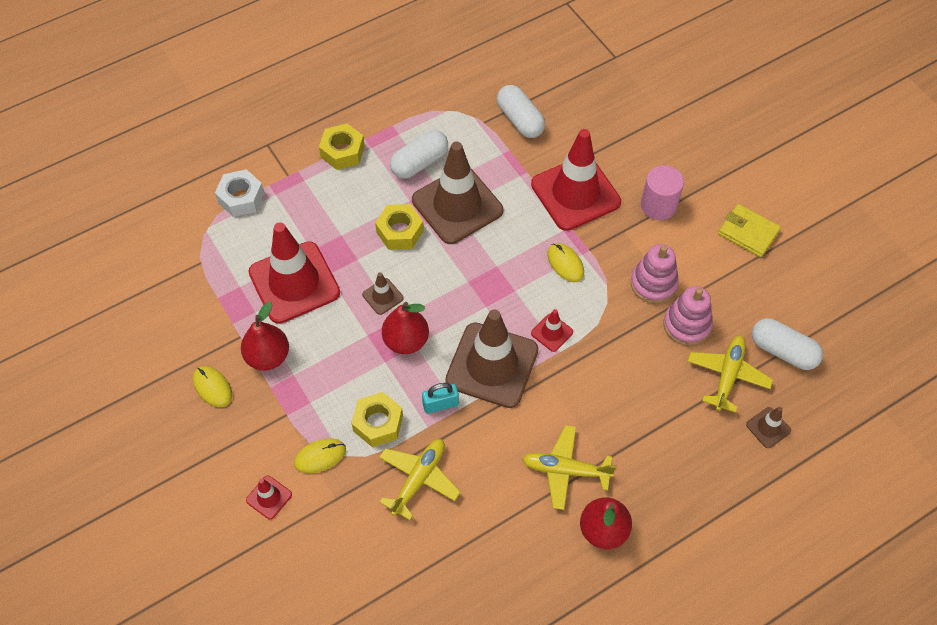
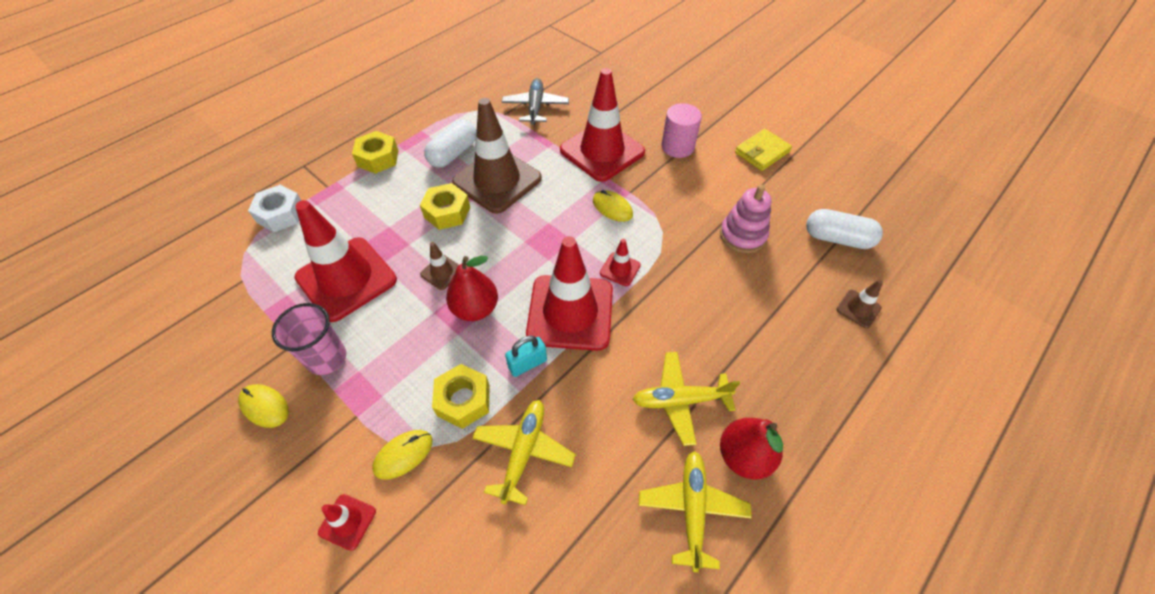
camera: 15 degrees left, 5 degrees down
red pear [241,302,289,371] -> pink cup [272,303,346,375]
brown traffic cone [445,309,538,408] -> red traffic cone [526,236,613,351]
white capsule [497,85,545,138] -> grey plane [502,78,569,125]
pink stacking toy [631,244,679,304] -> none
yellow plane [687,336,773,413] -> yellow plane moved to [639,451,752,572]
yellow wallet [718,204,781,257] -> yellow wallet turned 60 degrees counterclockwise [735,129,792,171]

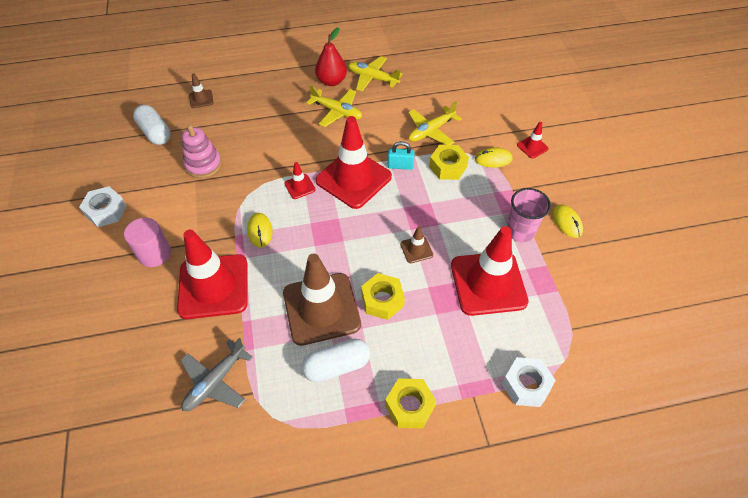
camera: 145 degrees left, 0 degrees up
red pear [446,256,498,321] -> none
yellow plane [639,451,752,572] -> yellow plane turned 75 degrees clockwise [348,56,402,92]
yellow wallet [735,129,792,171] -> white nut [79,186,127,227]

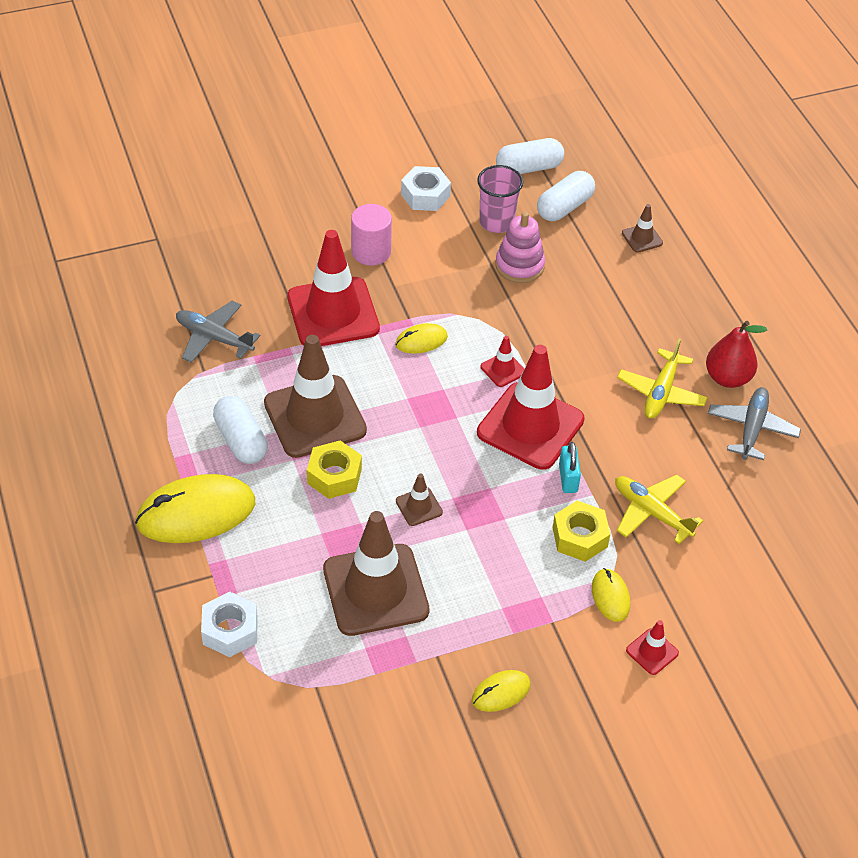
camera: 80 degrees right, 5 degrees down
yellow plane [348,56,402,92] -> grey plane [708,387,801,460]
yellow nut [385,378,436,428] -> yellow mouse [135,474,255,543]
red traffic cone [451,226,529,316] -> brown traffic cone [323,511,430,636]
pink cup [507,188,551,242] -> pink cup moved to [477,165,523,233]
none -> white capsule [496,138,564,174]

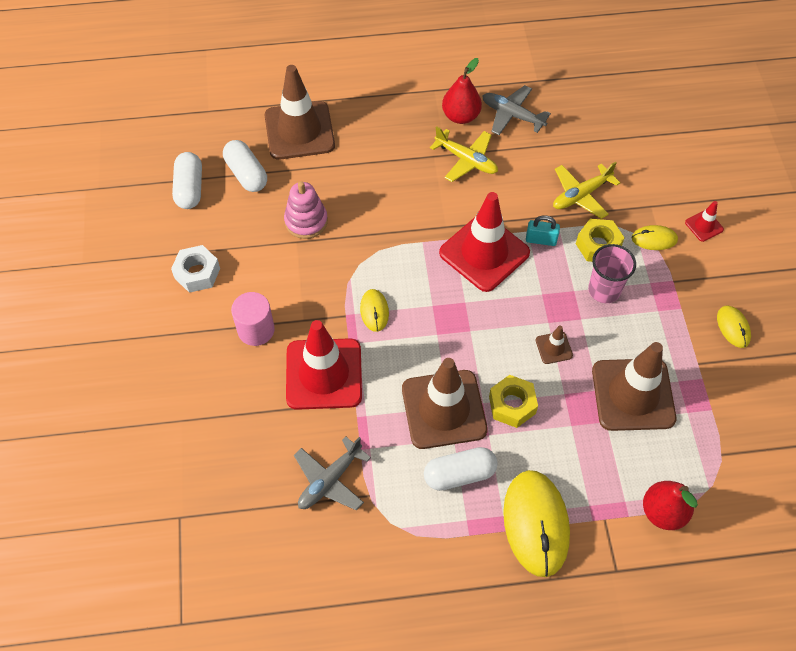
camera: 75 degrees left, 10 degrees up
white nut [201,592,258,657] -> red pear [643,481,698,530]
pink cup [477,165,523,233] -> pink cup moved to [588,244,636,303]
red traffic cone [480,336,525,387] -> none
brown traffic cone [622,204,663,253] -> brown traffic cone [265,65,335,160], size x2.34

